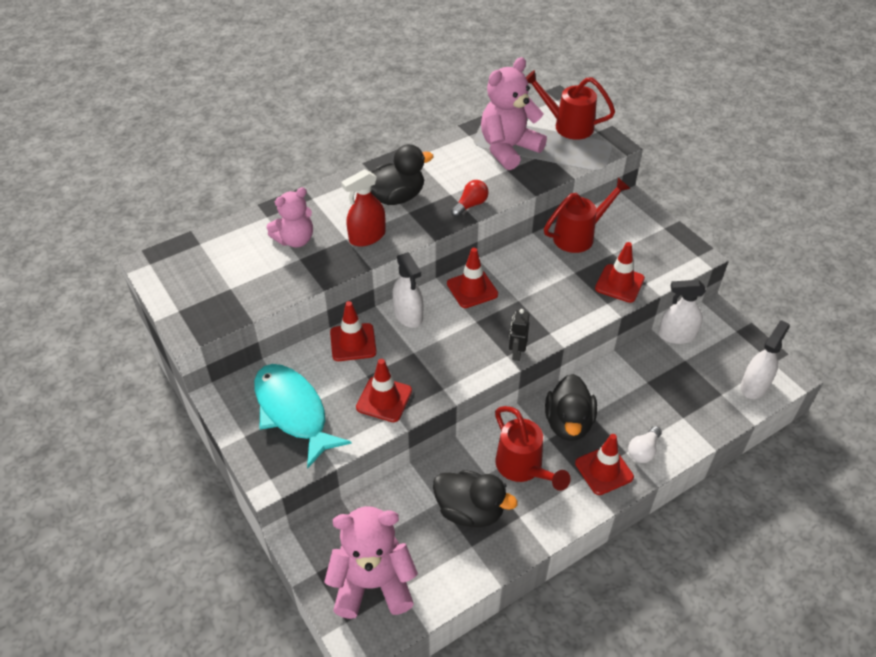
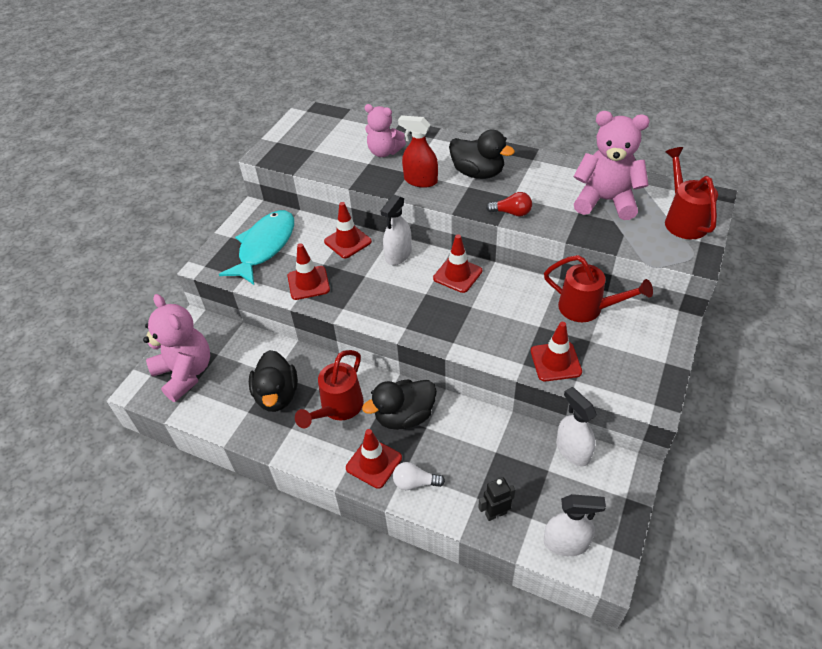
camera: 60 degrees right, 0 degrees up
black robot [509,309,530,361] -> black robot moved to [478,477,515,521]

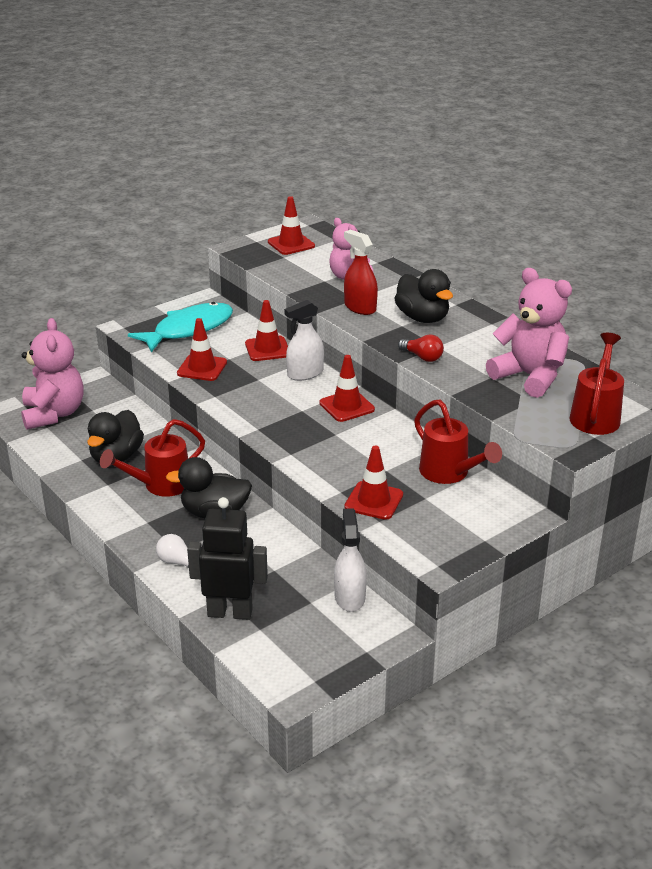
camera: 25 degrees right, 15 degrees down
red traffic cone [346,429,402,489] -> red traffic cone moved to [268,196,315,255]
black robot [478,477,515,521] -> black robot [187,497,268,620], size x1.89
white spray bottle [544,494,606,556] -> none

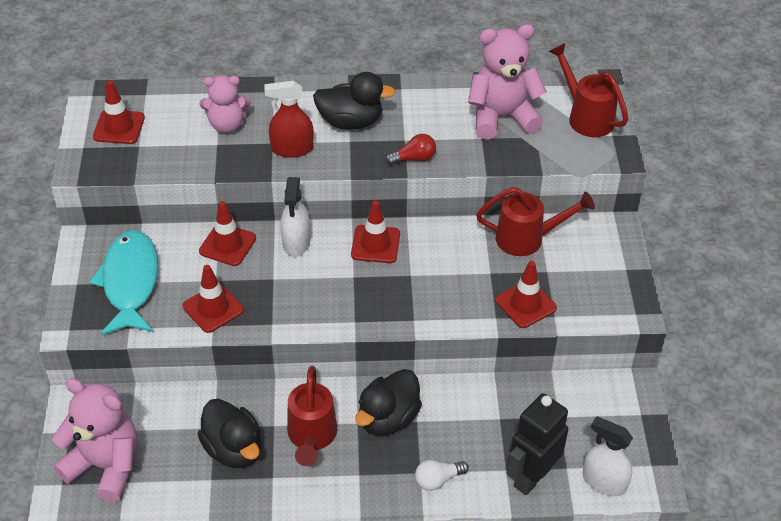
camera: 55 degrees left, 15 degrees up
white spray bottle [334,508,367,612] -> white spray bottle moved to [583,416,633,496]

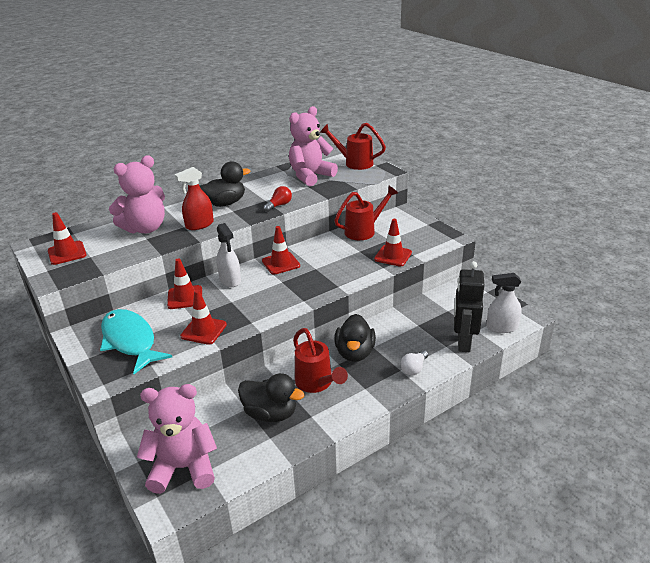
camera: 30 degrees left, 15 degrees down
pink teddy bear [199,75,251,133] -> pink teddy bear [109,156,165,234], size x1.55

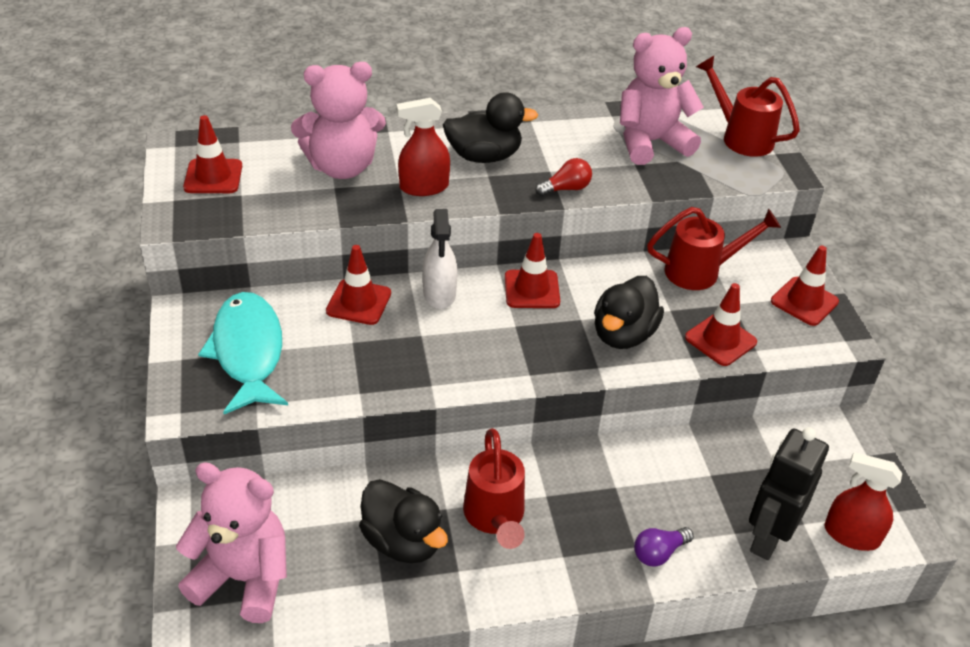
camera: 20 degrees right, 10 degrees up
red traffic cone [180,290,227,345] -> red traffic cone moved to [771,246,839,326]
black duck [335,314,376,362] -> black duck moved to [594,276,664,349]
white light bulb [400,350,428,375] -> purple light bulb [634,527,694,567]
white spray bottle [487,273,522,333] -> red spray bottle [825,452,902,551]

